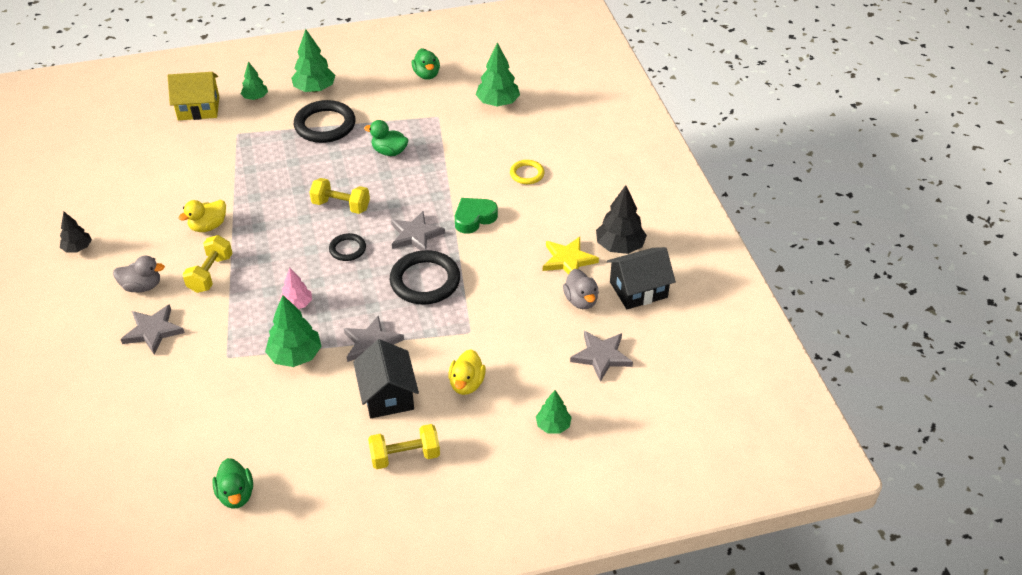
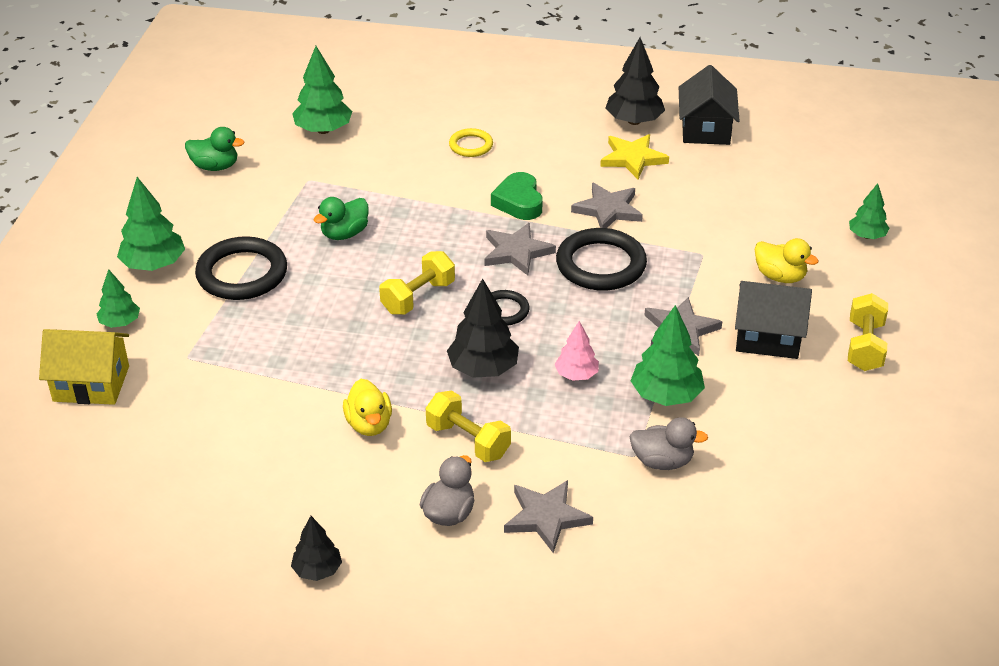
camera: 65 degrees left, 5 degrees down
yellow house [168,72,219,120] -> yellow house turned 75 degrees clockwise [39,329,129,405]
green duck [212,458,253,509] -> none
grey duck [563,269,599,309] -> grey duck moved to [629,417,708,470]
grey star [570,331,633,382] -> grey star moved to [571,183,643,228]
none -> black tree [447,278,519,378]

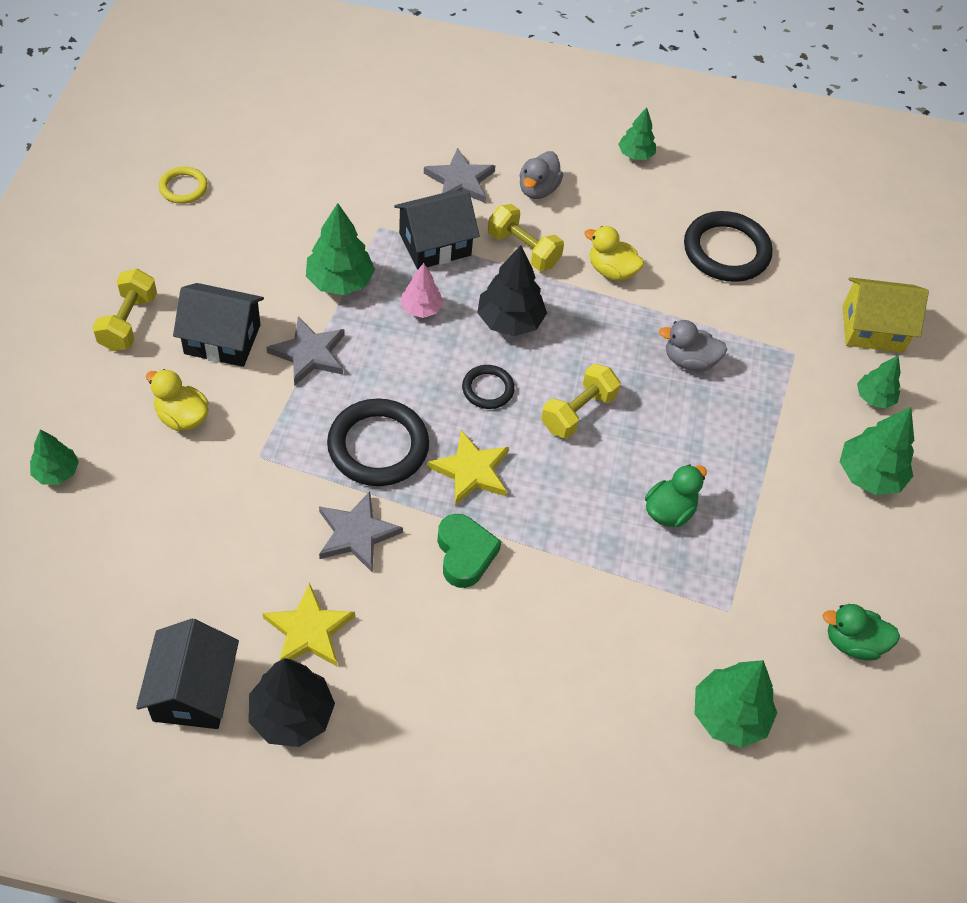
camera: 175 degrees right, 15 degrees up
black ring [195,236,287,300] -> black ring moved to [684,211,773,282]
black tree [291,516,342,581] -> green tree [618,107,656,160]
yellow duck [343,379,392,436] -> yellow duck turned 45 degrees counterclockwise [584,226,644,281]
yellow ring [449,128,493,157] -> yellow ring moved to [159,167,208,204]
grey star [484,223,556,275] -> yellow star [427,430,509,506]
grey duck [629,417,708,470] -> grey duck moved to [659,320,727,372]
none -> black house [394,190,480,269]

